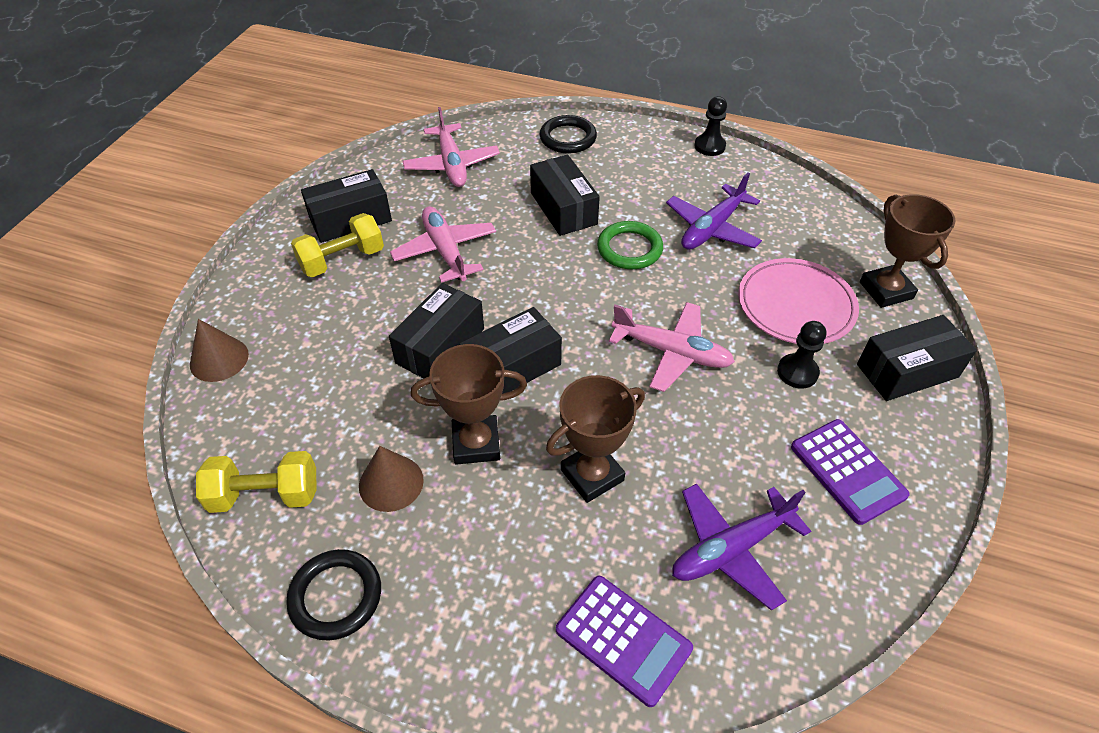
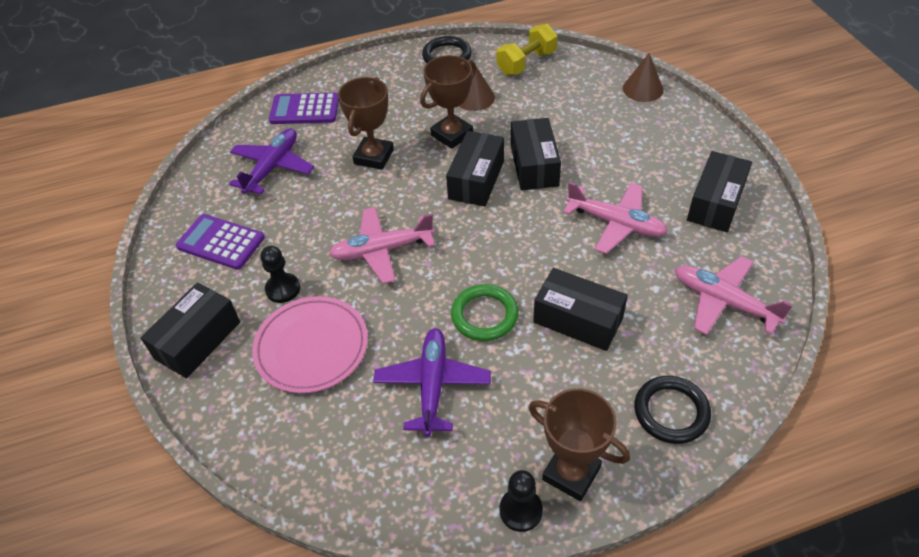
camera: 145 degrees right, 0 degrees up
yellow dumbbell [291,213,384,277] -> none
brown trophy [860,194,955,308] -> brown trophy moved to [529,388,630,501]

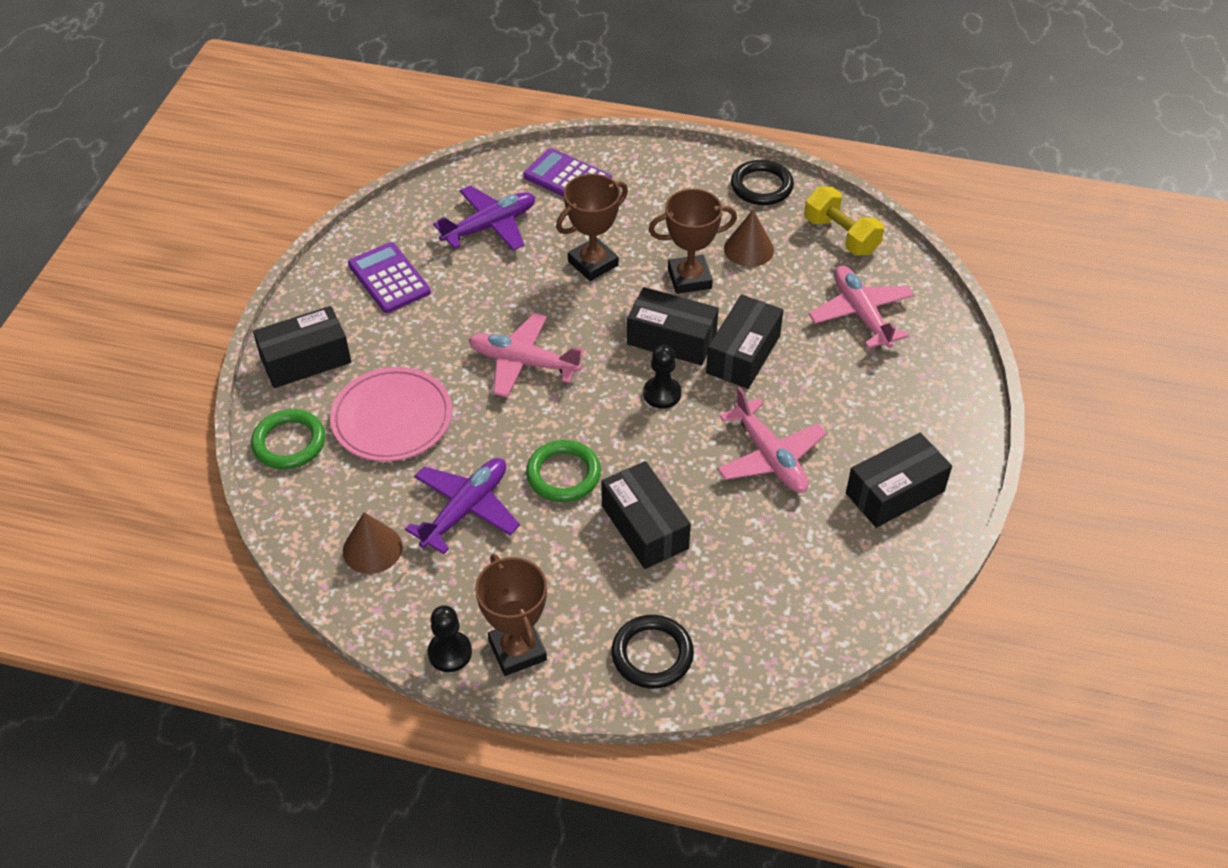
camera: 30 degrees right, 0 degrees up
black pawn [260,246,300,303] -> black pawn moved to [643,345,681,409]
black box [446,131,504,206] -> black box turned 60 degrees clockwise [627,287,719,365]
yellow dumbbell [497,24,557,75] -> yellow dumbbell turned 60 degrees clockwise [804,186,884,256]
brown cone [623,53,664,102] -> brown cone moved to [343,512,402,574]
pink plane [675,256,793,335] -> pink plane moved to [809,266,914,349]
none -> green ring [251,409,325,469]

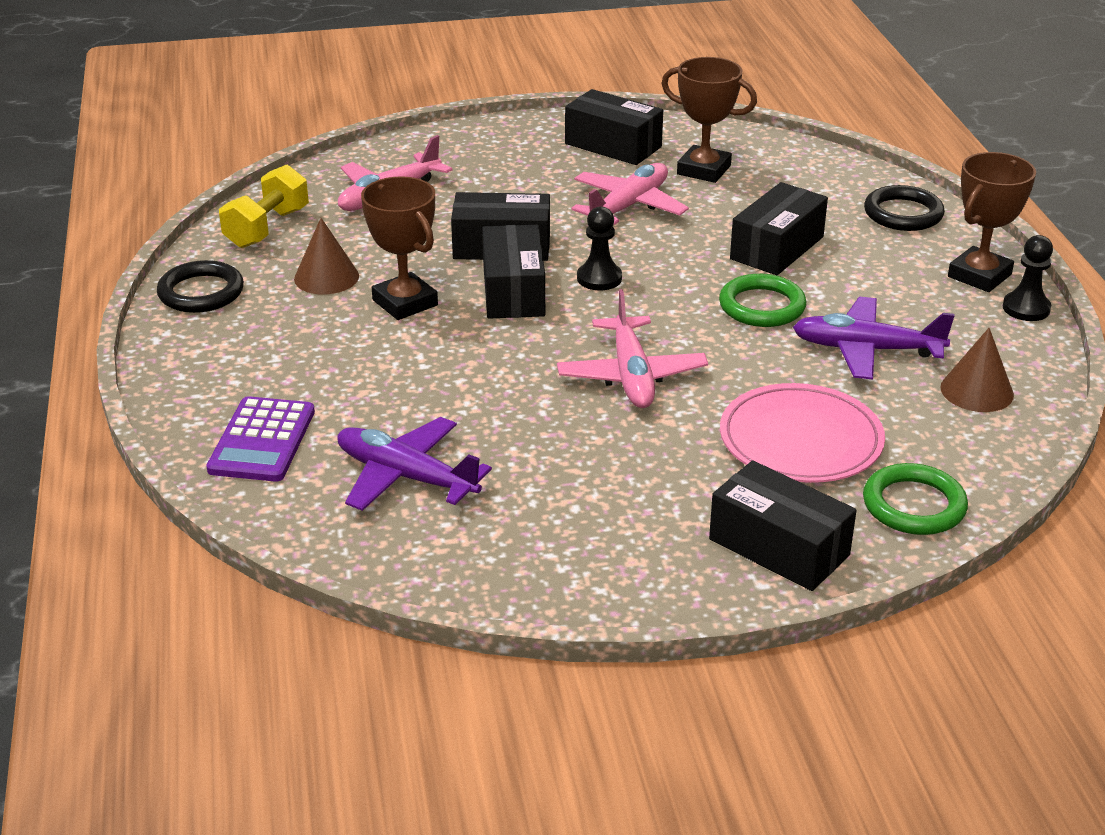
camera: 115 degrees left, 15 degrees down
purple calculator [348,242,431,313] -> none
brown trophy [556,174,628,281] -> brown trophy moved to [661,57,757,183]

